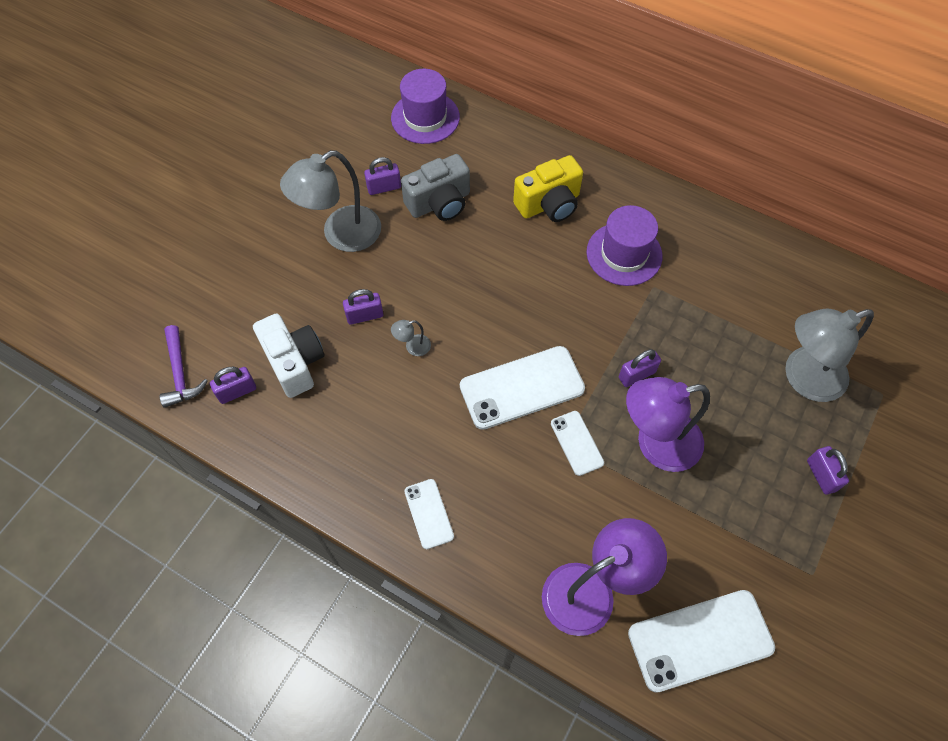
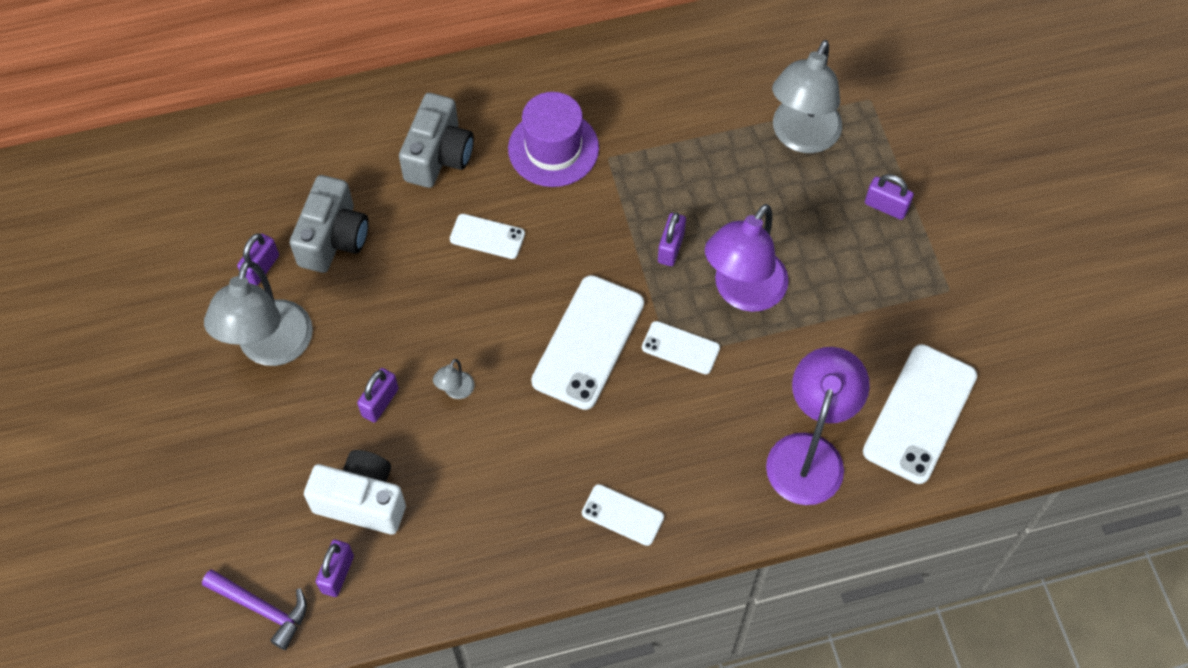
camera: 45 degrees left, 0 degrees up
purple hat [391,69,460,144] -> none
yellow camera [513,155,583,222] -> grey camera [399,93,474,188]
none -> white phone [450,214,525,259]

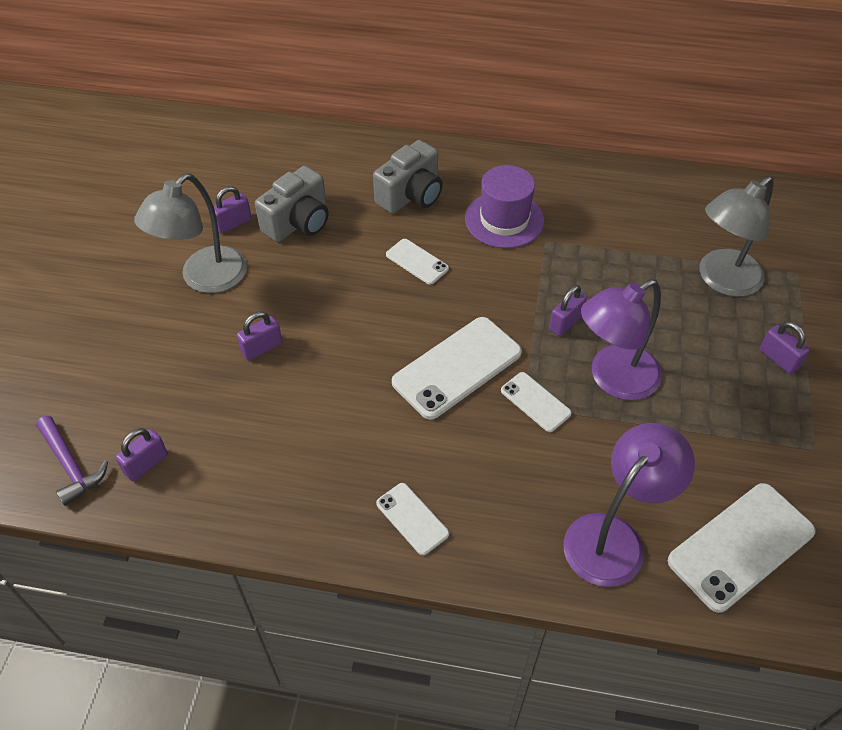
camera: 25 degrees right, 10 degrees down
white camera [304,450,406,534] -> none
grey lamp [433,359,474,399] -> none

